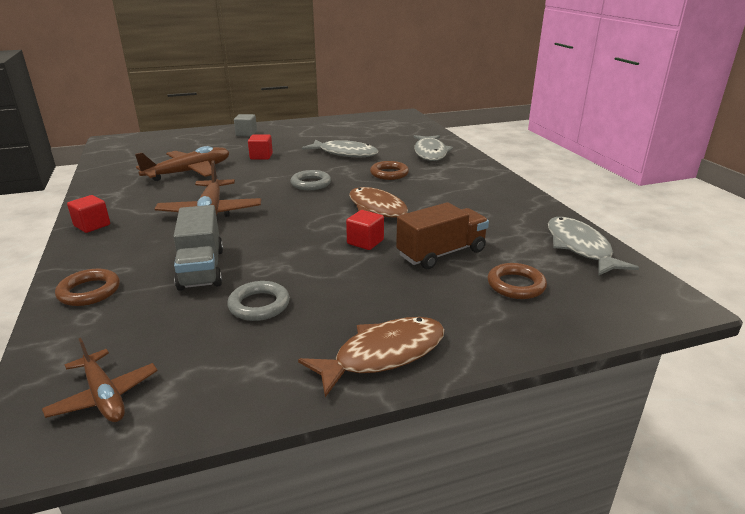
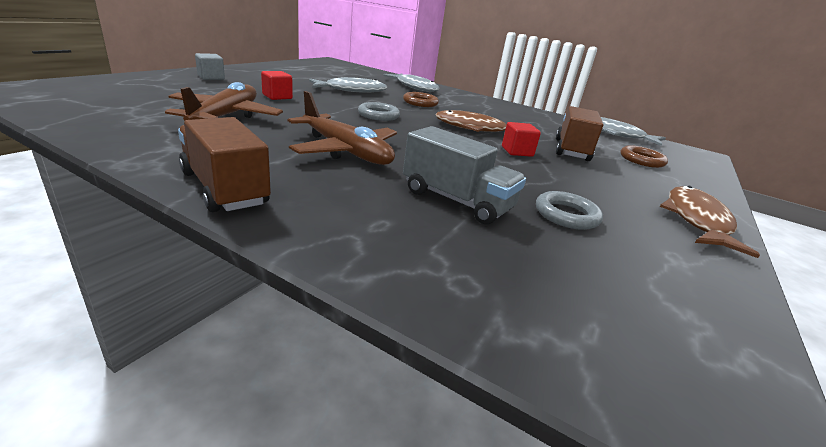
camera: 45 degrees left, 0 degrees up
brown plane [42,338,158,422] -> none
brown ring [55,268,120,306] -> none
red cube [67,195,110,233] -> brown truck [178,117,271,212]

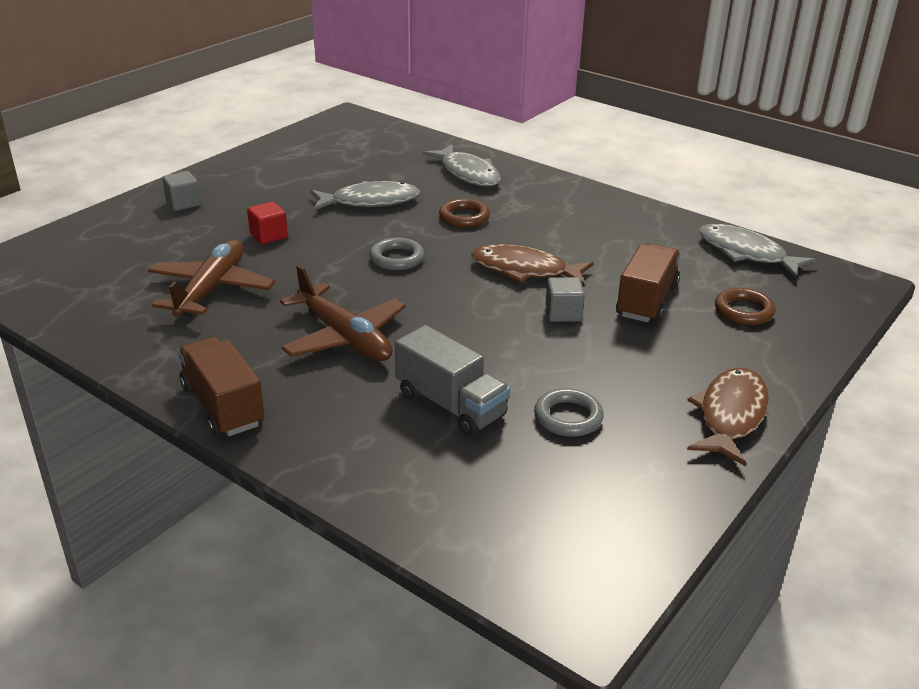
camera: 10 degrees right, 5 degrees up
red cube [502,122,541,157] -> grey cube [545,277,585,322]

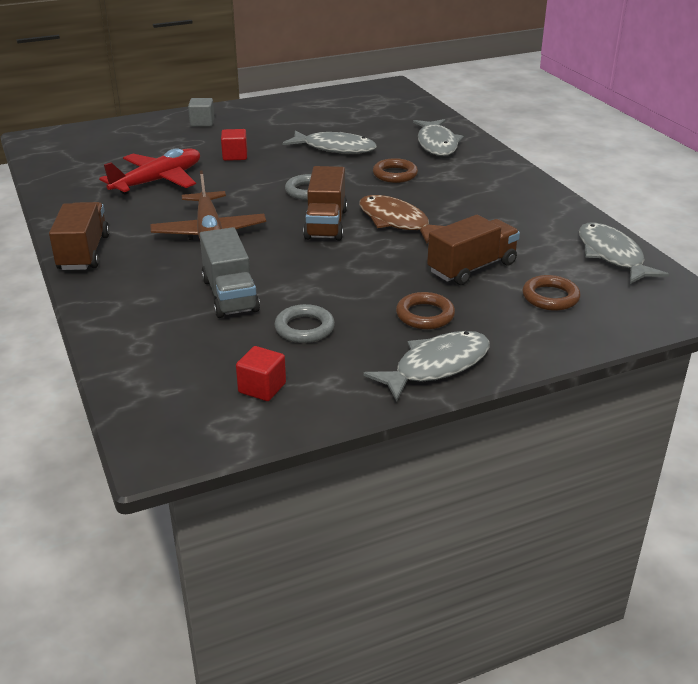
camera: 30 degrees right, 0 degrees up
brown plane [148,239,275,317] -> red plane [99,148,200,195]
grey cube [545,277,585,322] -> none
brown fish [687,368,769,466] -> grey fish [363,331,490,402]
none -> red cube [236,346,286,401]
none -> brown truck [303,166,347,241]
none -> brown ring [396,292,455,329]

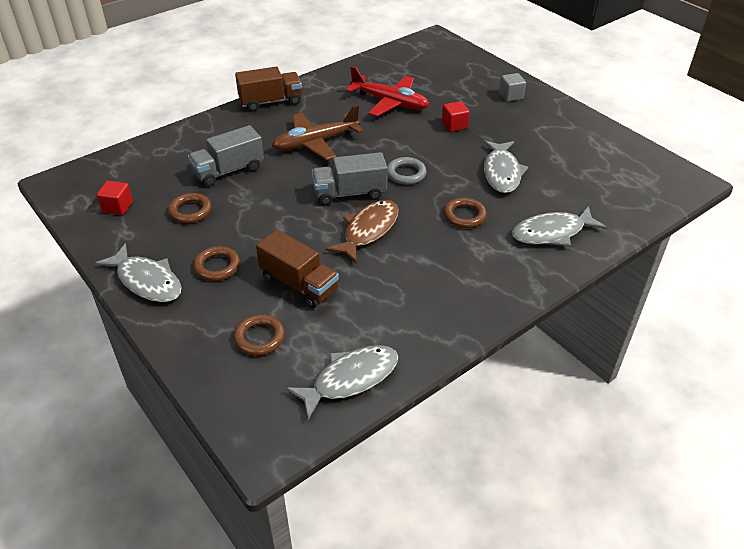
camera: 75 degrees right, 10 degrees up
grey ring [275,304,335,343] -> brown ring [168,193,211,223]
brown truck [303,166,347,241] -> grey truck [312,152,388,205]

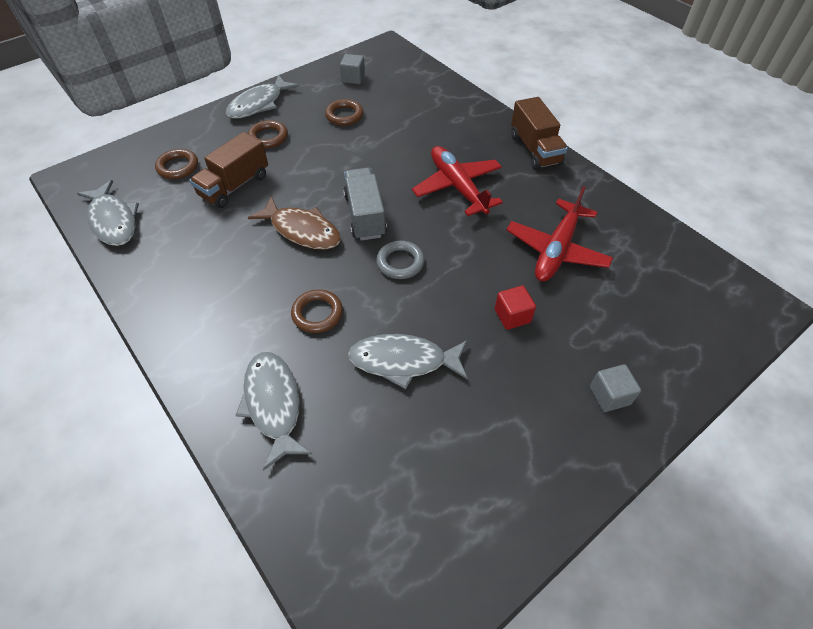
camera: 90 degrees right, 10 degrees up
red cube [97,181,133,215] -> grey cube [340,54,365,84]
grey truck [188,125,264,187] -> none
brown plane [272,105,363,160] -> red plane [412,146,503,216]

